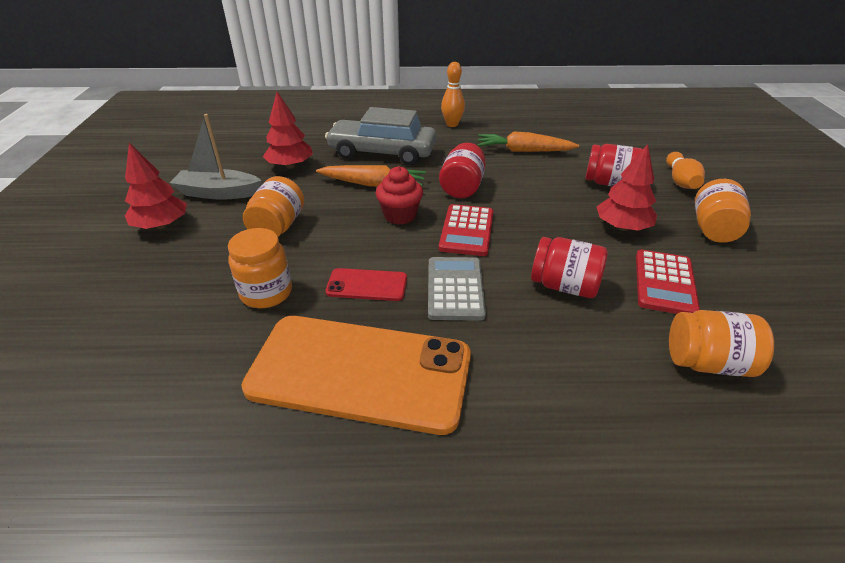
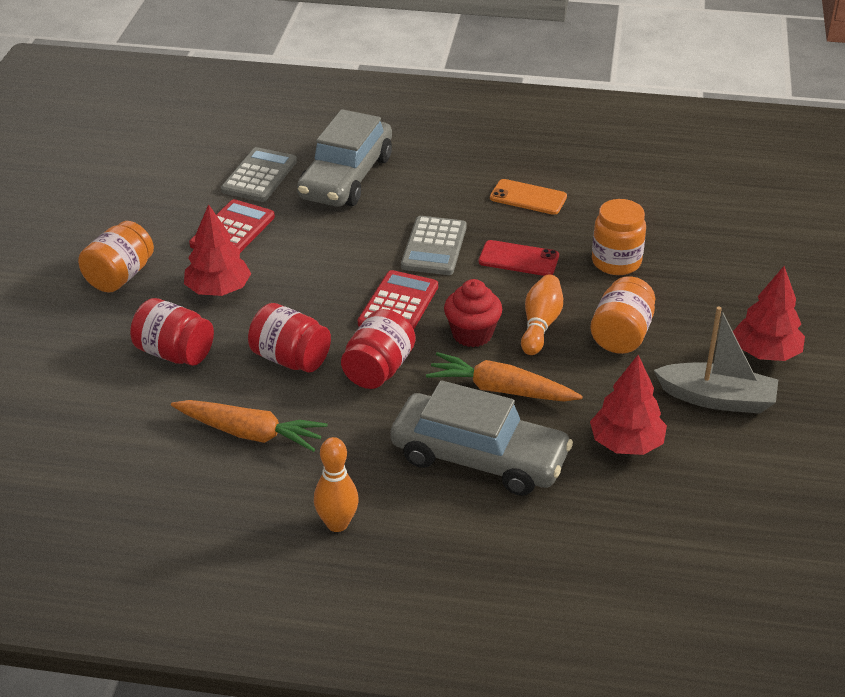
camera: 170 degrees left, 0 degrees up
orange phone [241,316,471,435] -> orange phone [490,179,567,215], size x0.44
red jar [531,237,608,298] -> red jar moved to [248,303,331,373]
orange bowling pin [666,152,705,189] -> orange bowling pin moved to [521,274,563,355]
orange jar [669,310,774,377] -> grey calculator [221,147,297,202]
none -> grey car [297,109,392,207]

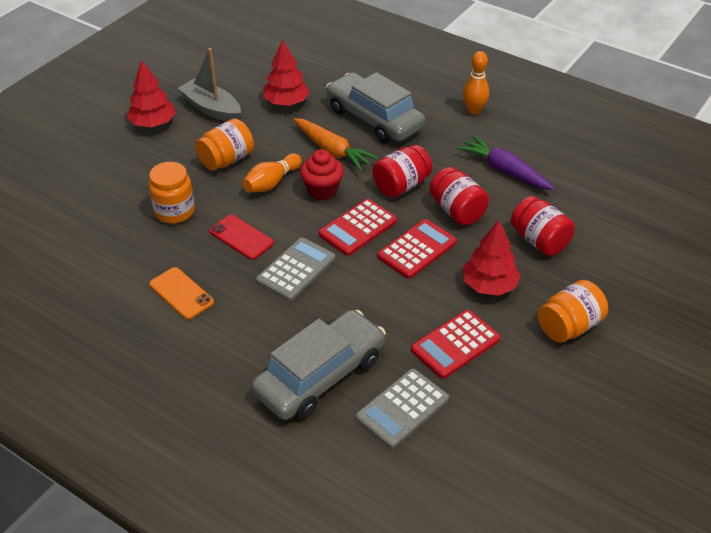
camera: 155 degrees left, 5 degrees up
orange carrot [171,400,327,452] -> purple carrot [457,136,555,190]
none -> red calculator [377,219,457,279]

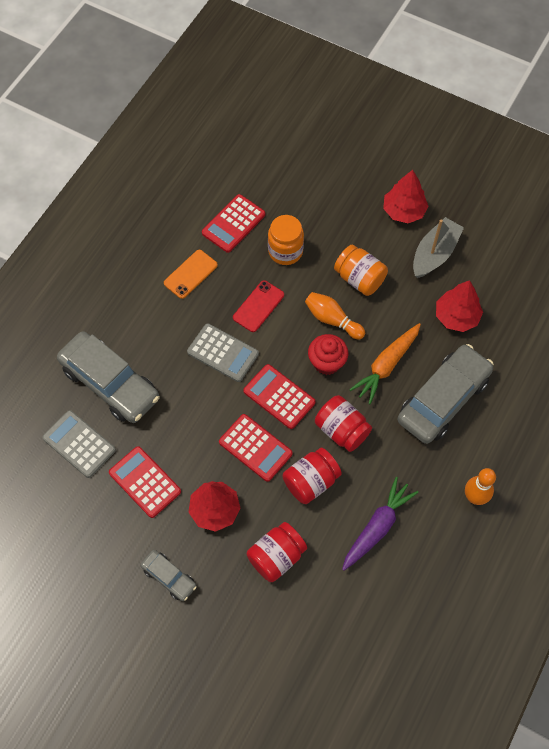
camera: 85 degrees right, 20 degrees up
orange jar [538,280,608,342] -> grey car [140,550,197,601]
none -> red calculator [202,194,265,253]

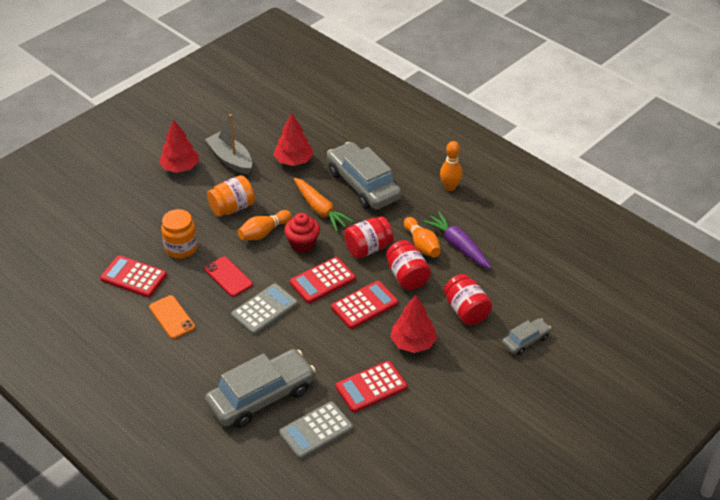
camera: 75 degrees left, 20 degrees down
grey car [140,550,197,601] -> grey car moved to [502,318,551,355]
red calculator [202,194,265,253] -> red calculator turned 150 degrees clockwise [100,255,167,297]
none -> orange bowling pin [404,217,441,257]

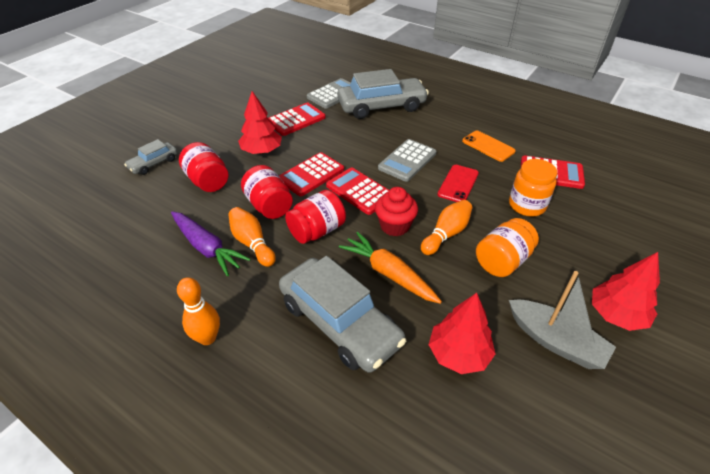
camera: 170 degrees right, 0 degrees up
red phone [204,257,253,297] -> red phone turned 75 degrees clockwise [438,165,479,202]
grey car [205,349,316,428] -> grey car turned 150 degrees counterclockwise [338,69,429,119]
red calculator [290,257,356,303] -> red calculator turned 90 degrees counterclockwise [326,167,389,215]

